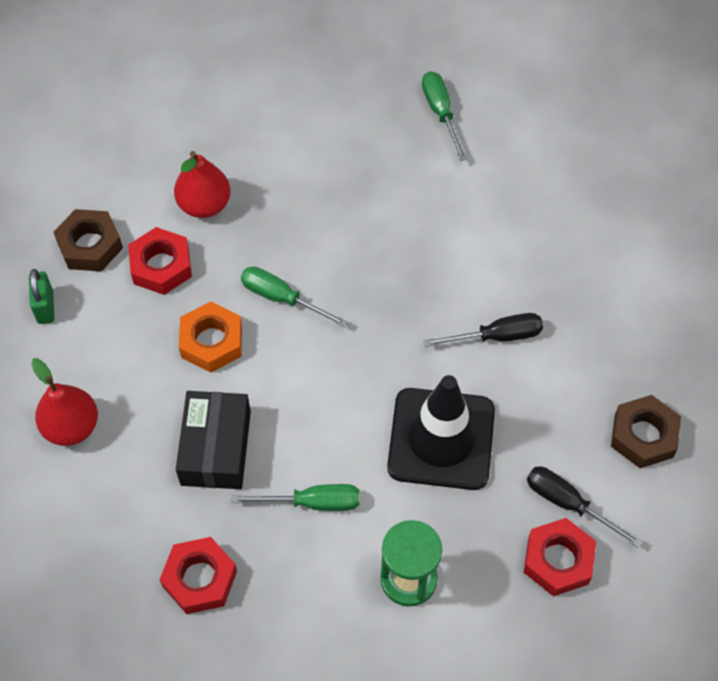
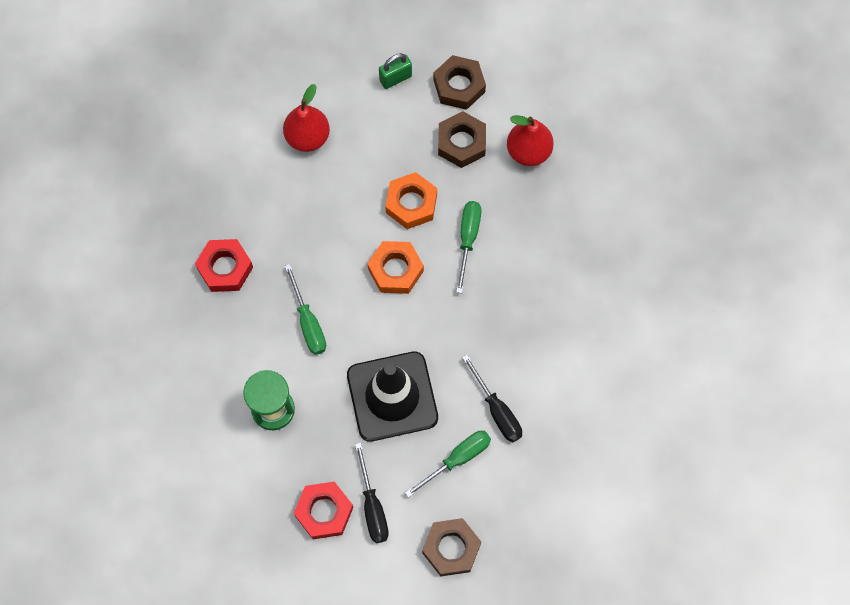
camera: 70 degrees right, 10 degrees up
red nut [128,227,192,295] -> brown nut [438,111,486,168]
black box [176,391,251,489] -> none
green screwdriver [422,71,467,161] -> green screwdriver moved to [405,431,491,498]
black screwdriver [527,466,643,548] -> black screwdriver turned 150 degrees clockwise [355,443,389,543]
none -> orange nut [367,241,424,294]

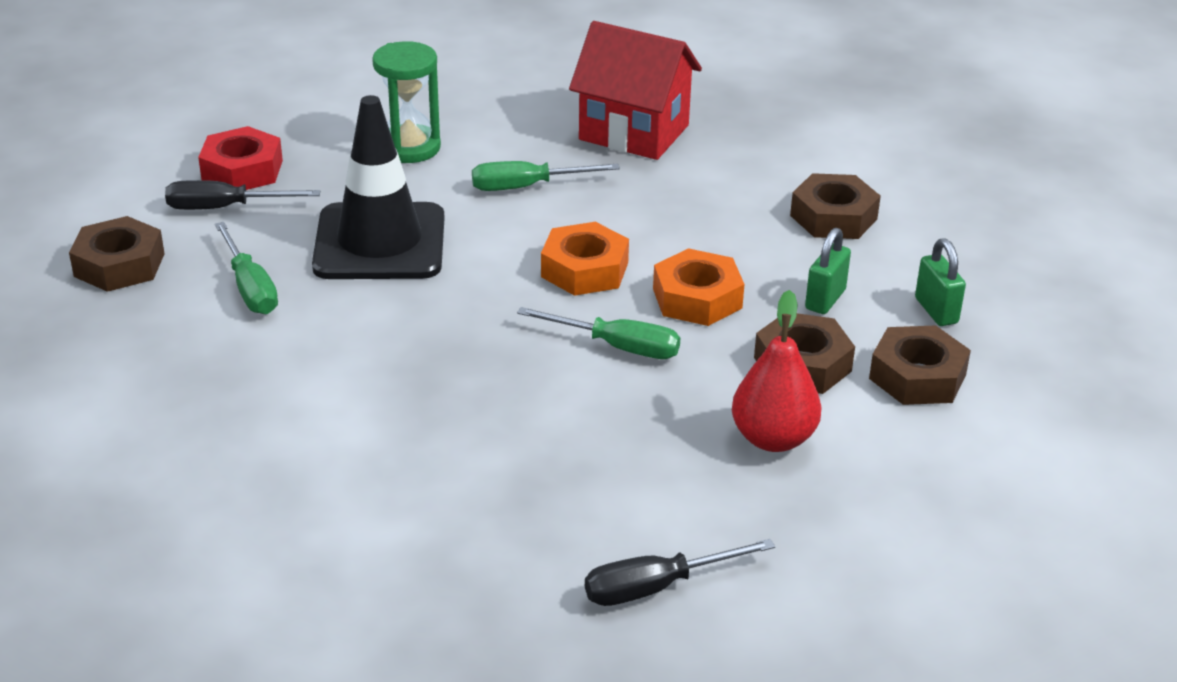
camera: 100 degrees right, 35 degrees down
red nut [195,239,253,292] -> red house [569,21,702,160]
red pear [283,84,330,152] -> brown nut [790,173,881,239]
black screwdriver [462,355,522,442] -> black screwdriver moved to [585,539,775,606]
none -> green padlock [805,228,851,314]

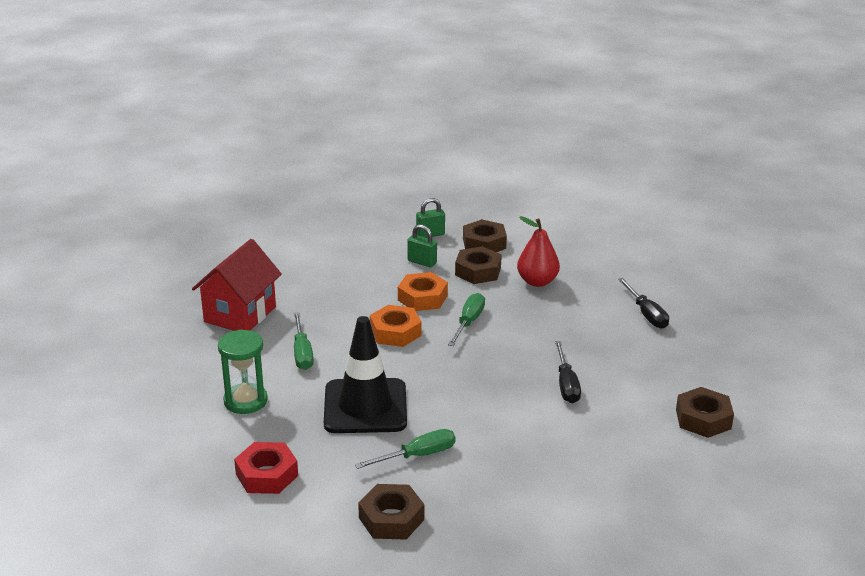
camera: 90 degrees left, 5 degrees down
black screwdriver [165,180,320,210] -> black screwdriver moved to [555,341,581,403]
brown nut [790,173,881,239] -> brown nut moved to [676,387,734,438]

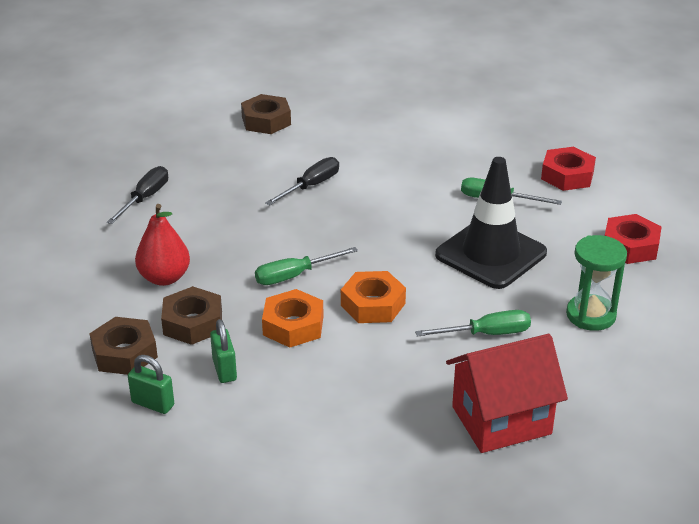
camera: 135 degrees left, 5 degrees up
green screwdriver [294,312,314,370] -> green screwdriver turned 45 degrees clockwise [415,310,531,337]
brown nut [358,484,424,540] -> red nut [541,147,596,191]

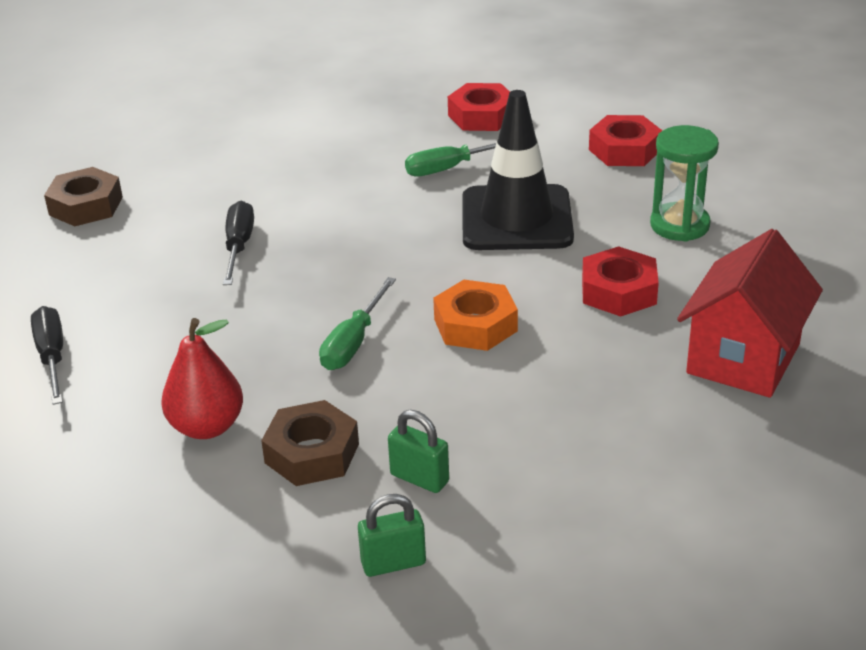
camera: 40 degrees left, 0 degrees up
brown nut [89,317,158,375] -> none
orange nut [262,289,324,347] -> none
green screwdriver [415,310,531,337] -> red nut [582,246,659,317]

